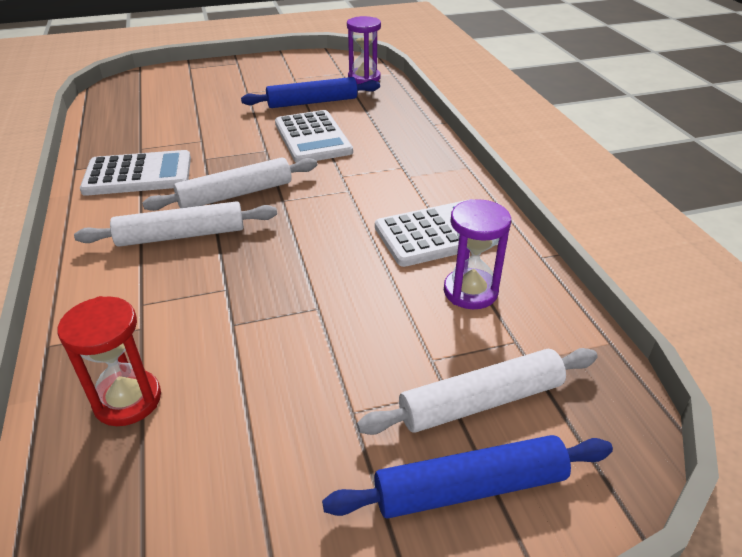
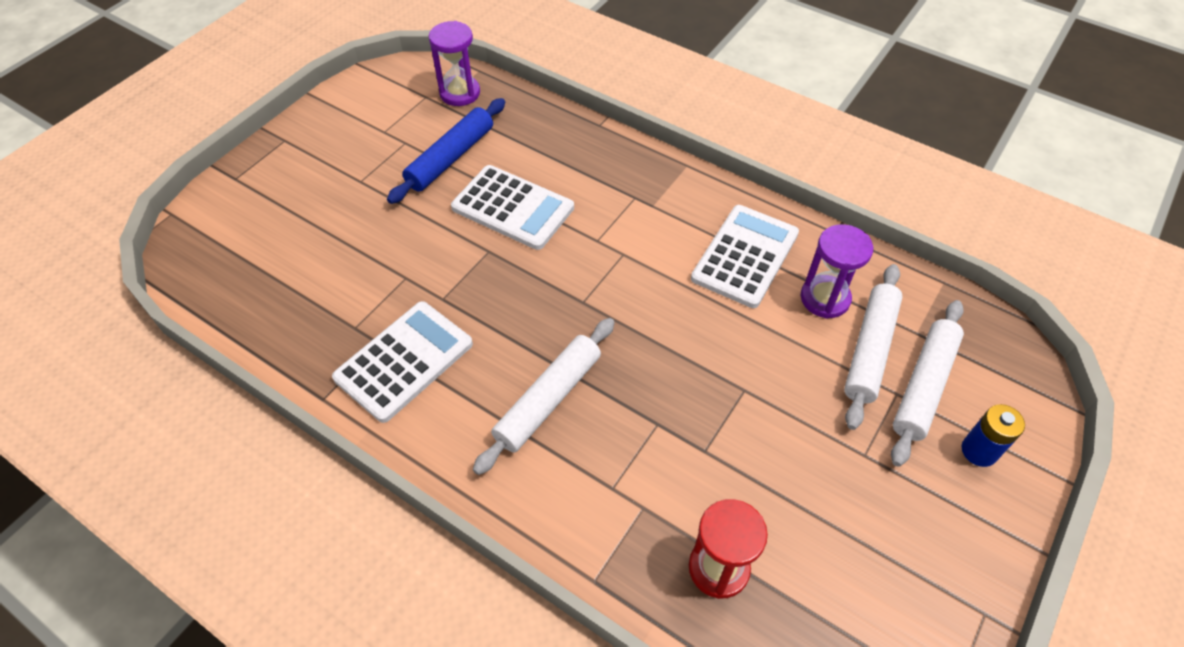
camera: 40 degrees left, 15 degrees up
white rolling pin [142,157,317,211] -> white rolling pin moved to [844,264,903,430]
blue rolling pin [322,435,613,519] -> blue battery [962,404,1025,467]

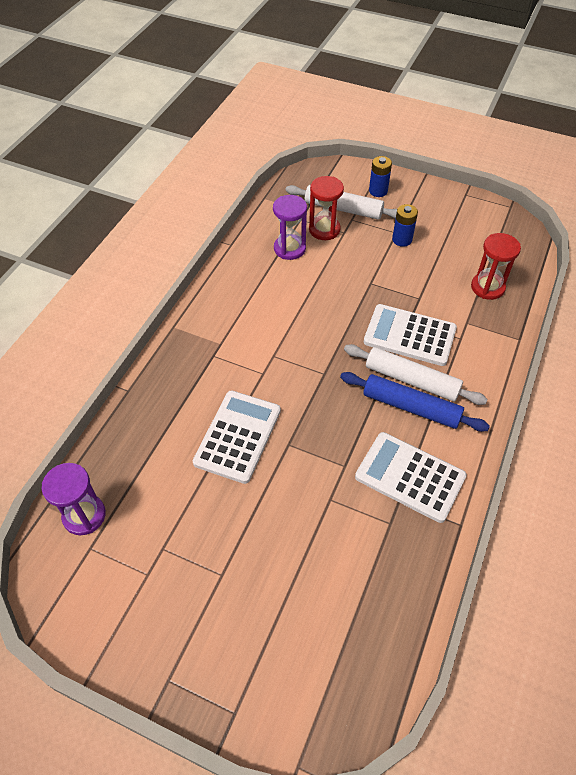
camera: 100 degrees left, 0 degrees up
blue rolling pin [387,98,505,204] -> blue rolling pin moved to [340,372,490,432]
white calculator [691,205,799,308] -> white calculator moved to [364,304,457,366]
white rolling pin [844,264,903,430] -> red hourglass [309,176,344,240]
none -> blue battery [392,204,418,247]

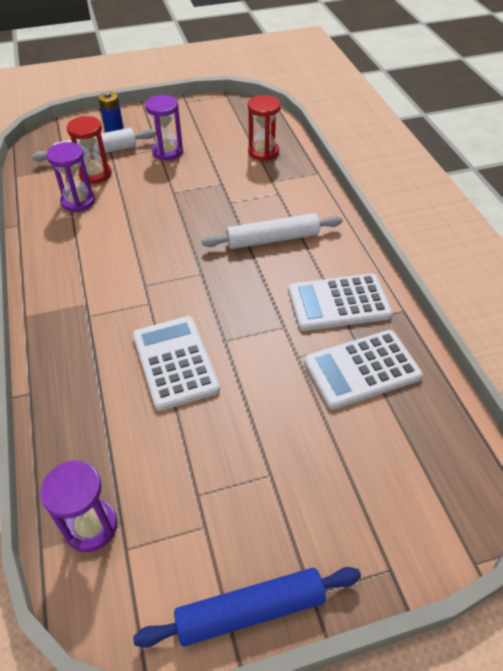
camera: 40 degrees left, 5 degrees down
blue rolling pin [340,372,490,432] -> blue rolling pin moved to [133,567,361,648]
white calculator [364,304,457,366] -> white calculator moved to [304,330,423,409]
blue battery [392,204,418,247] -> purple hourglass [145,95,183,160]

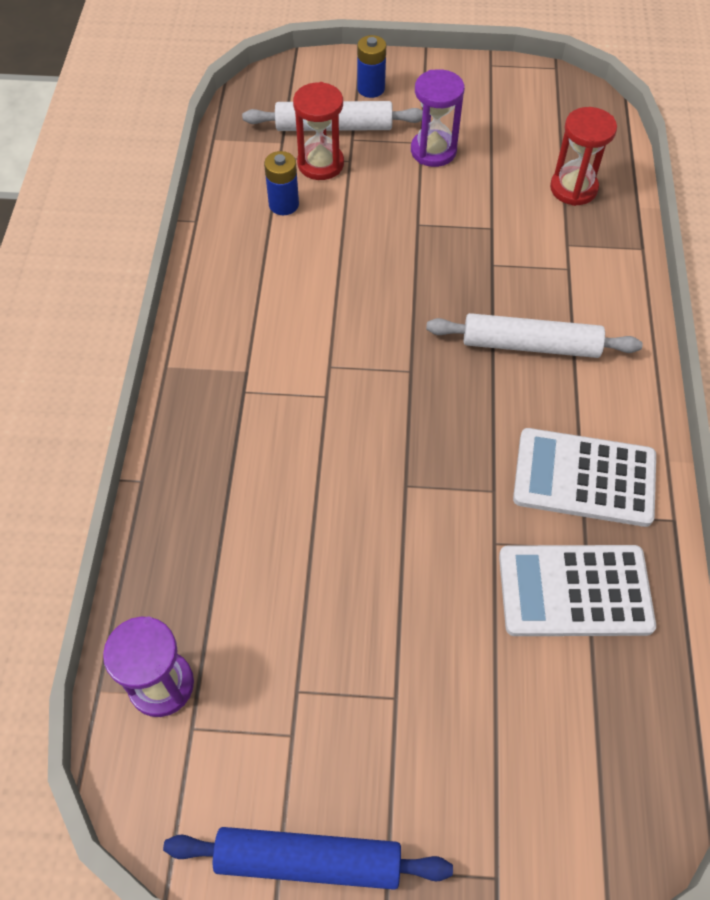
camera: 20 degrees right, 10 degrees up
purple hourglass [46,142,95,212] -> blue battery [264,151,299,215]
white calculator [133,316,220,411] -> none

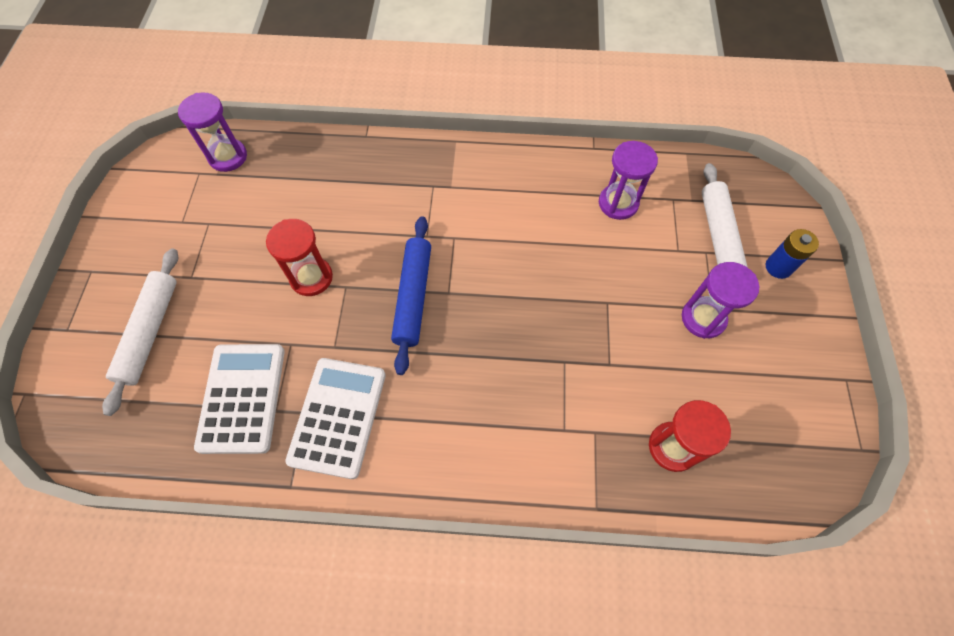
camera: 90 degrees right, 5 degrees up
blue rolling pin [163,827,453,890] -> blue rolling pin moved to [391,216,431,375]
blue battery [264,151,299,215] -> purple hourglass [599,141,658,220]
red hourglass [293,82,344,180] -> red hourglass moved to [266,219,333,296]
white rolling pin [426,313,643,358] -> white rolling pin moved to [102,248,178,416]

